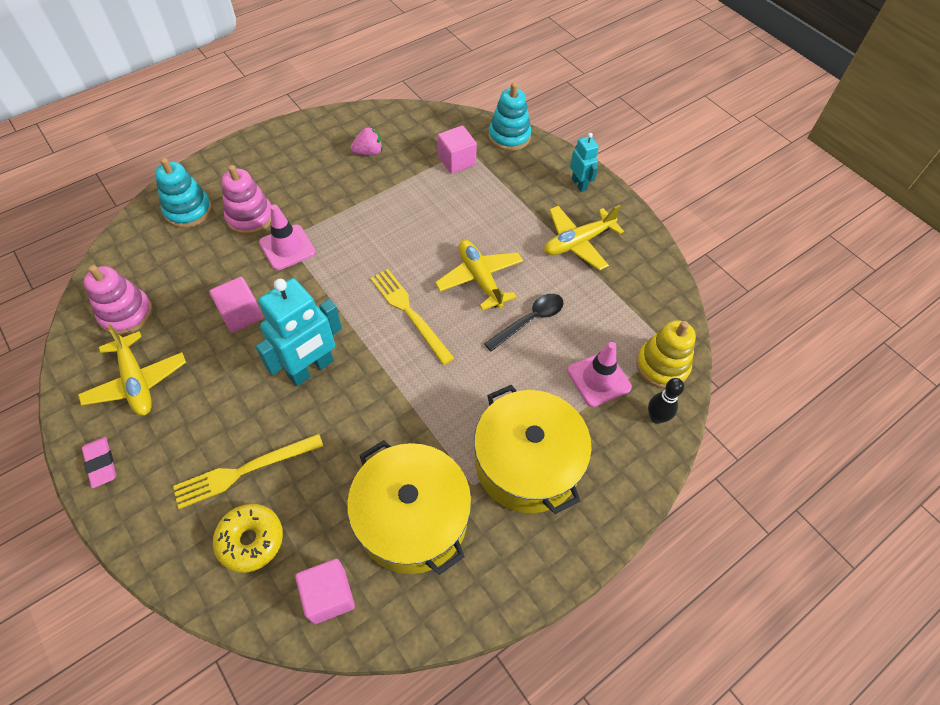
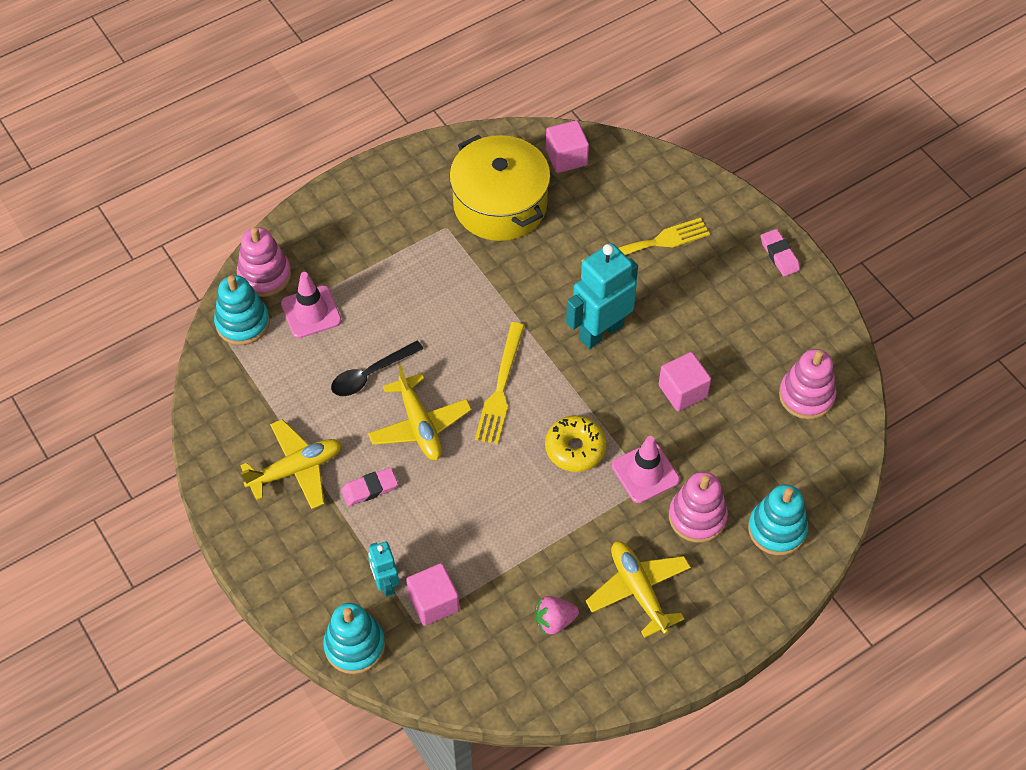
camera: 175 degrees left, 0 degrees up
yellow plane [78,324,186,416] -> yellow plane moved to [586,541,691,638]
yellow donut [213,504,283,573] -> yellow donut moved to [545,415,607,472]
yellow fork [370,269,454,365] -> yellow fork turned 45 degrees clockwise [475,322,525,444]
yellow pot [474,385,592,514] -> none
turquoise robot [570,133,599,192] -> turquoise robot moved to [368,541,399,597]
yellow stacking toy [636,320,696,389] -> turquoise stacking toy [214,275,270,345]
black bowling pin [648,378,684,424] -> pink stacking toy [237,227,291,297]
none -> pink eraser [341,467,398,506]

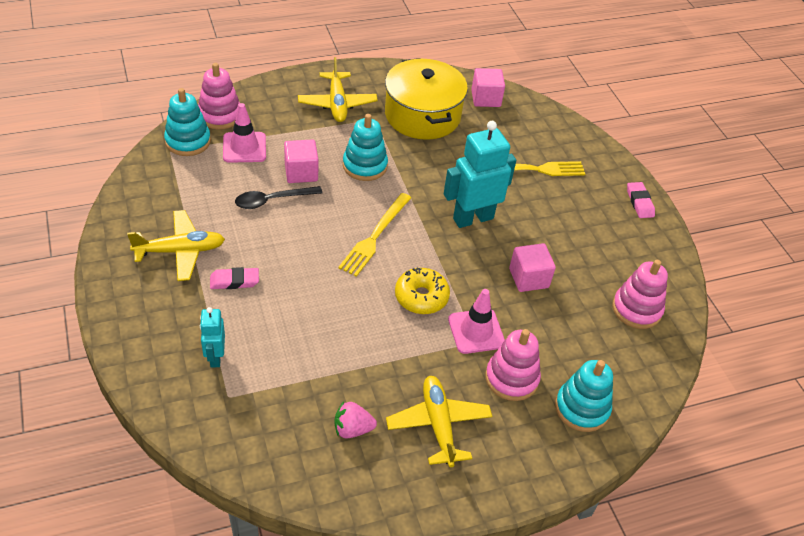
camera: 10 degrees right, 10 degrees down
turquoise stacking toy [323,603,385,674] -> turquoise stacking toy moved to [343,114,388,181]
yellow plane [368,364,472,460] -> yellow plane moved to [298,57,378,122]
pink cube [406,563,459,626] -> pink cube moved to [284,139,319,183]

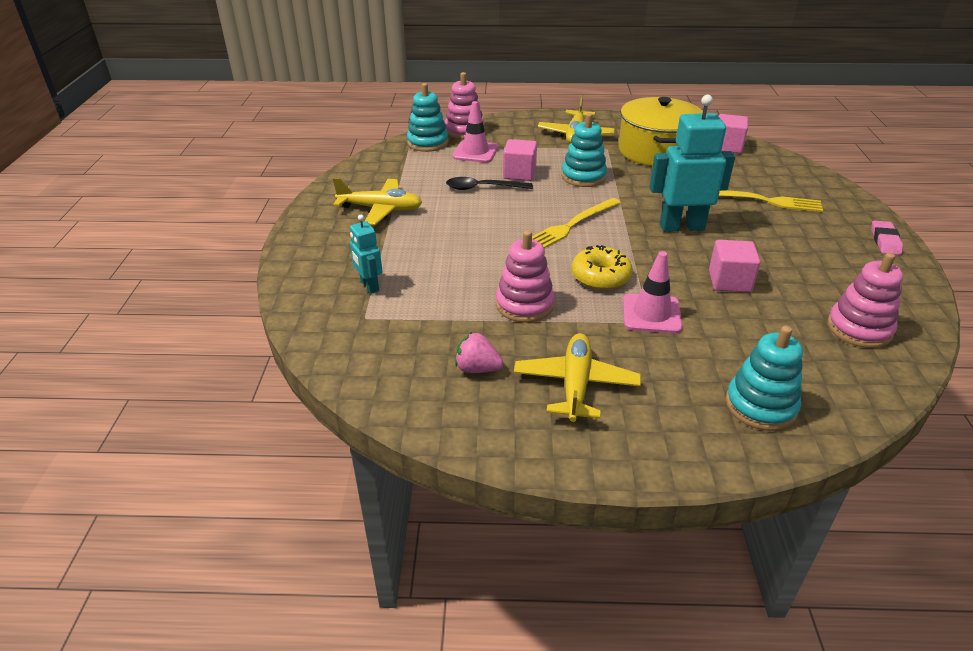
camera: 25 degrees right, 10 degrees down
turquoise robot [200,307,225,368] -> turquoise robot turned 45 degrees counterclockwise [350,215,382,294]
pink eraser [210,267,259,289] -> none
pink stacking toy [485,329,541,401] -> pink stacking toy moved to [496,231,555,323]

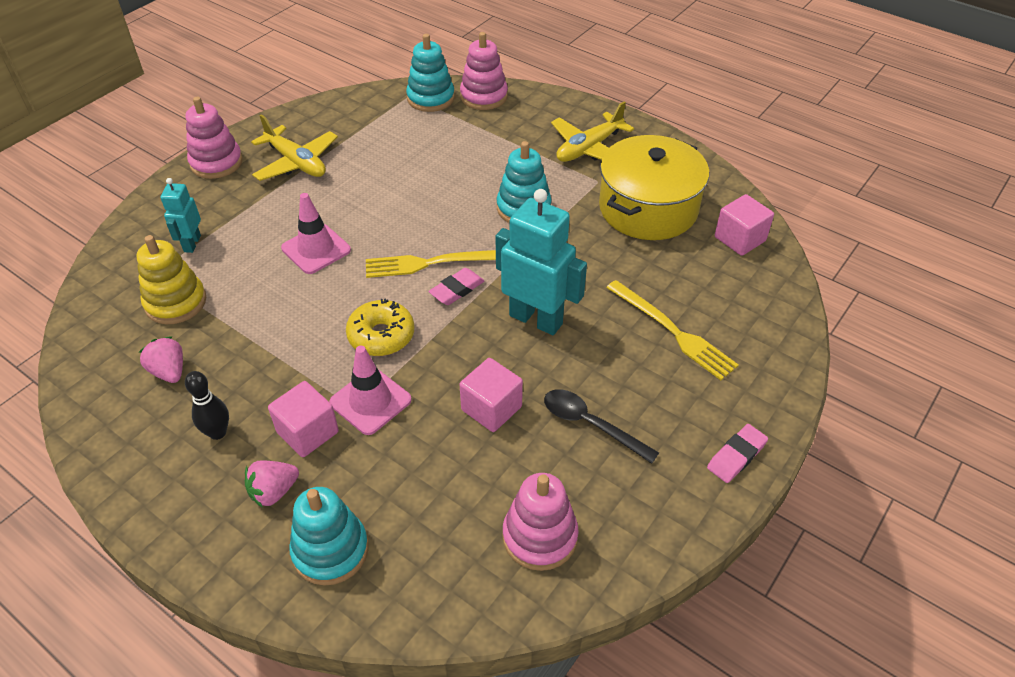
camera: 35 degrees right, 10 degrees up
black spoon [446,177,533,190] -> black spoon moved to [544,389,659,464]
pink traffic cone [452,101,498,163] -> pink traffic cone moved to [281,193,351,274]
pink stacking toy [496,231,555,323] -> pink stacking toy moved to [186,97,243,179]
pink cube [503,139,537,181] -> pink cube moved to [268,381,339,457]
yellow plane [514,333,641,422] -> black bowling pin [185,371,229,440]
none -> yellow stacking toy [137,235,206,324]
none -> pink strawberry [245,460,299,508]
none -> pink eraser [429,268,484,305]

